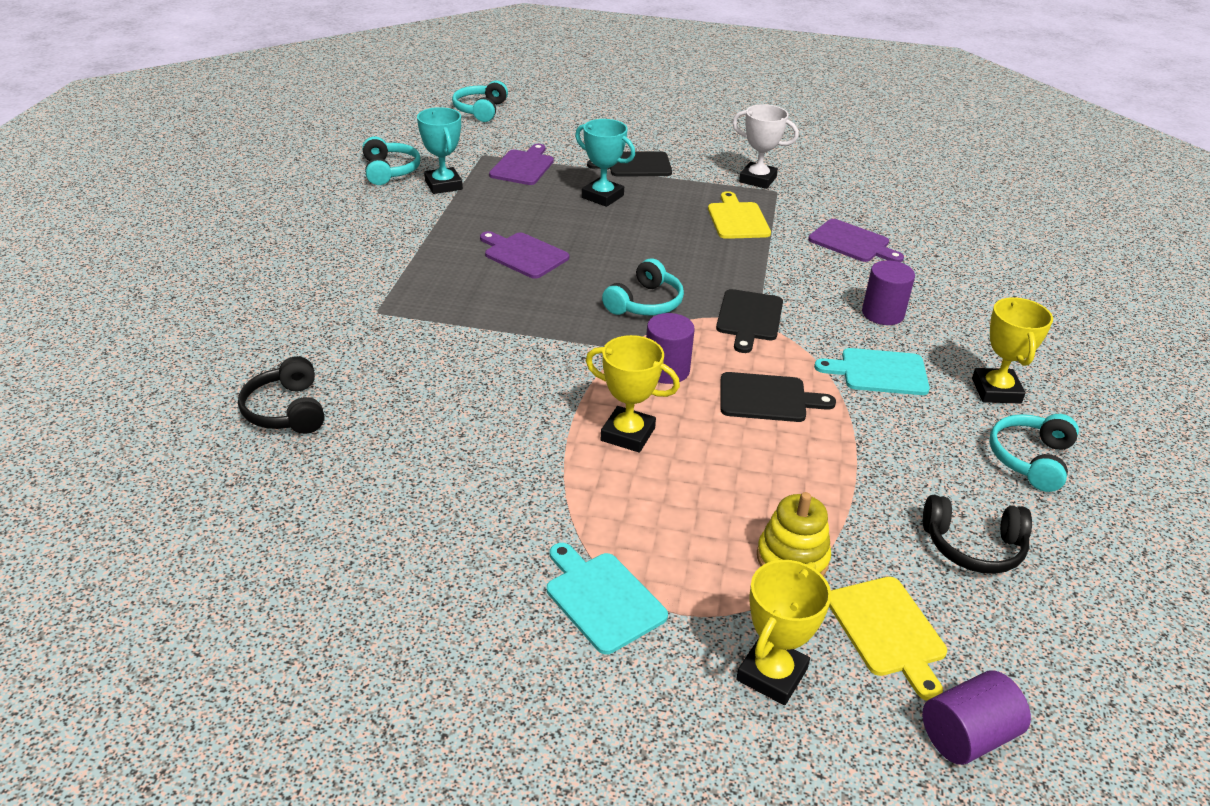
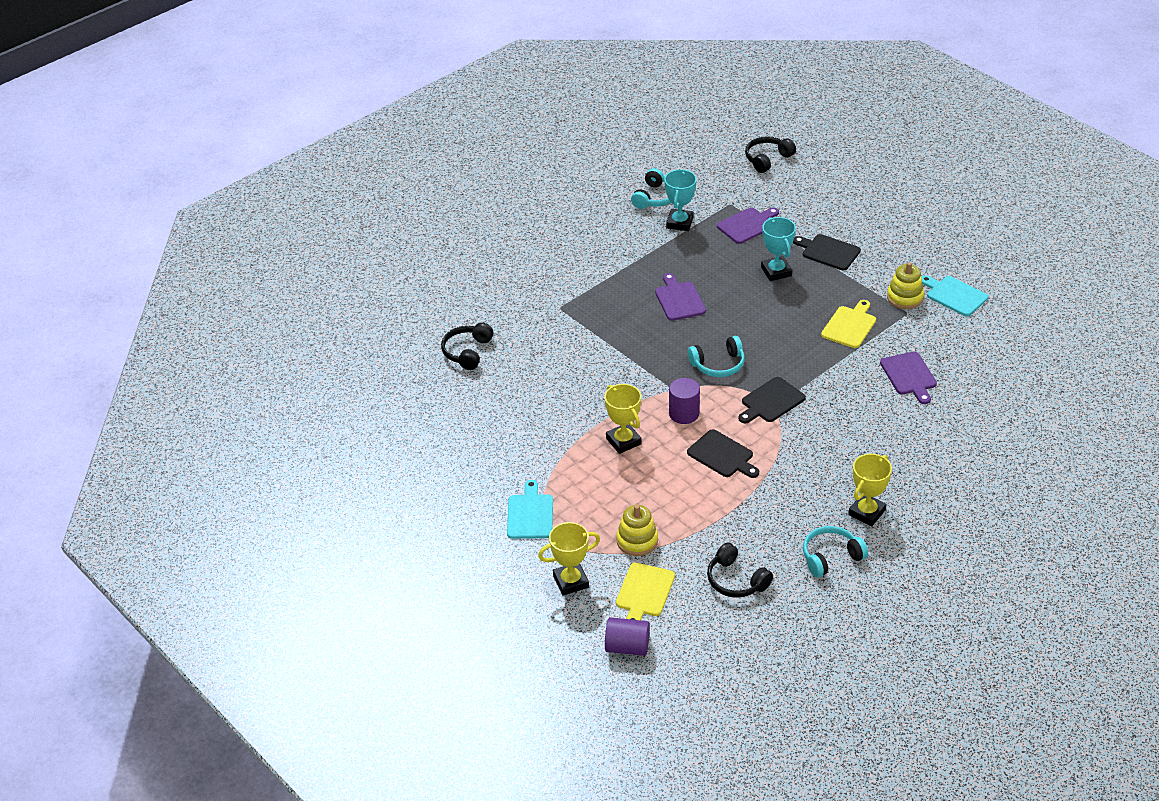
camera: 40 degrees right, 5 degrees up
turquoise headphones [452,81,508,122] -> black headphones [745,136,796,173]
white trophy [732,104,799,189] -> yellow stacking toy [887,262,924,309]
turquoise cutting board [814,348,930,395] -> turquoise cutting board moved to [921,275,988,316]
purple cylinder [862,260,915,325] -> none

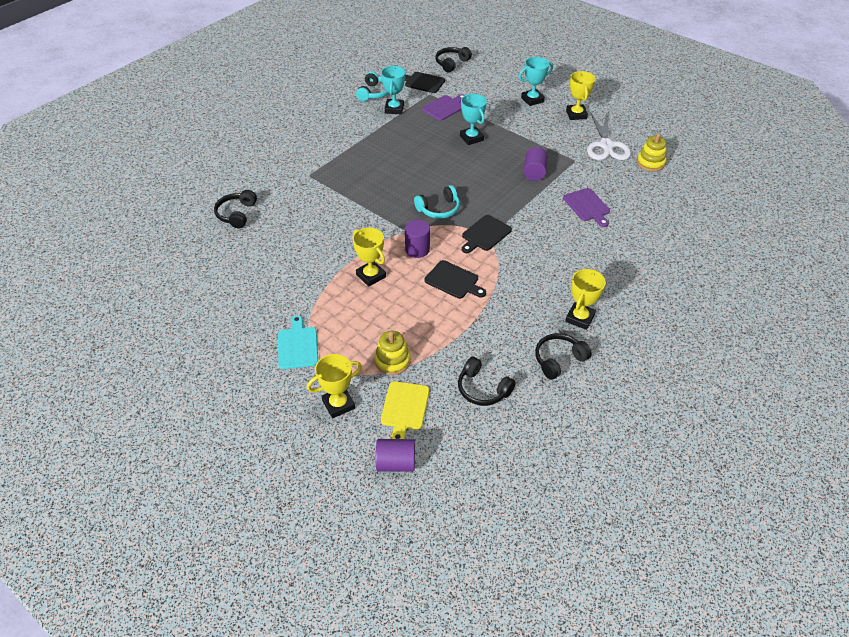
camera: 10 degrees left, 5 degrees up
purple cutting board [655,273,706,321] -> none
black cutting board [793,234,861,270] -> black cutting board moved to [405,72,445,93]
turquoise headphones [803,526,868,577] -> black headphones [535,333,592,380]
yellow cutting board [821,300,876,348] -> purple cylinder [523,147,548,181]
yellow stacking toy [887,262,924,309] -> yellow stacking toy moved to [637,133,666,171]
turquoise cutting board [921,275,988,316] -> white scissors [587,112,631,160]
none -> turquoise trophy [519,57,553,106]
none -> yellow trophy [566,71,596,120]

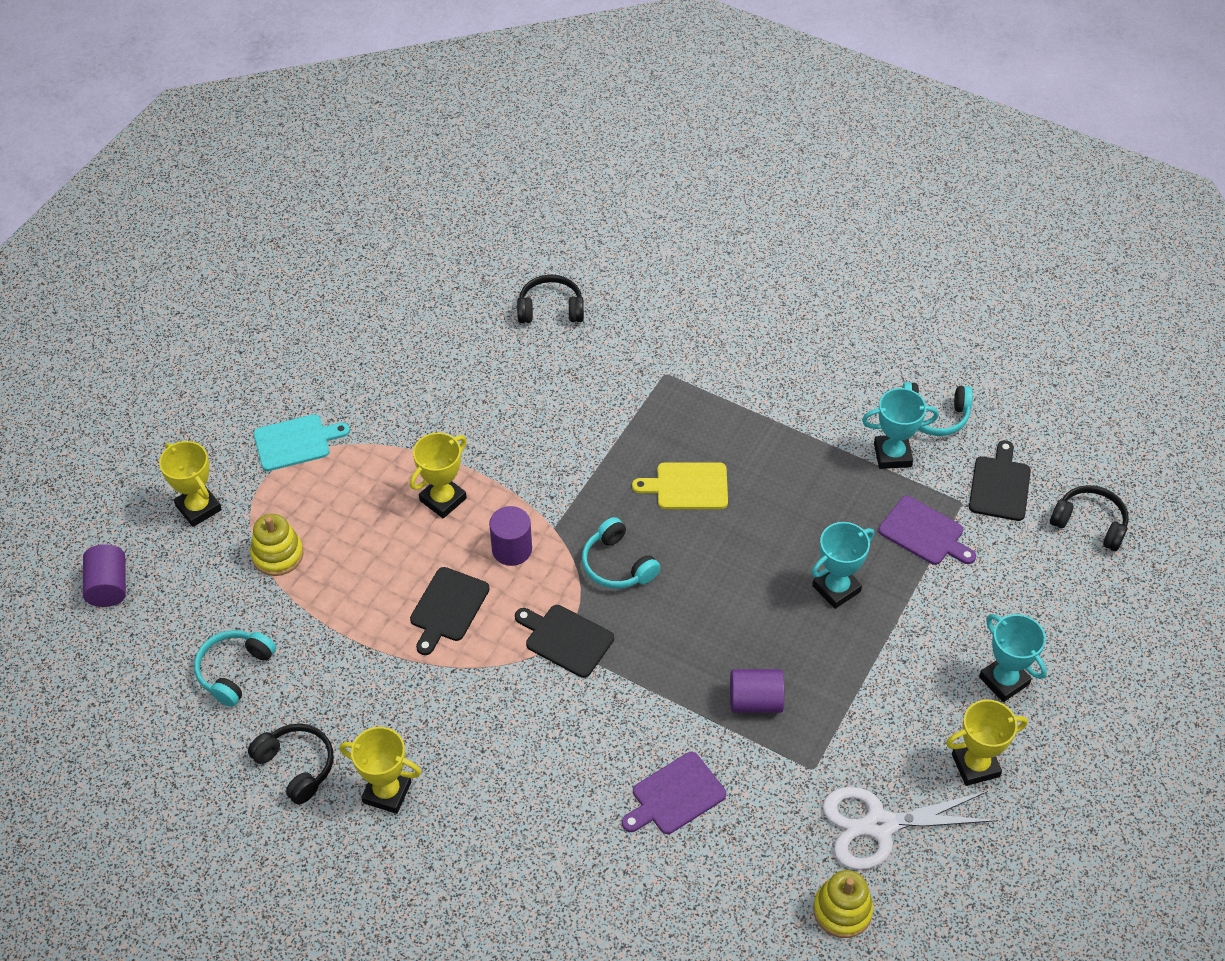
camera: 80 degrees right, 5 degrees up
yellow cutting board [381,381,430,439] -> yellow cutting board moved to [632,462,728,509]
black headphones [458,356,516,406] -> turquoise headphones [194,630,276,707]

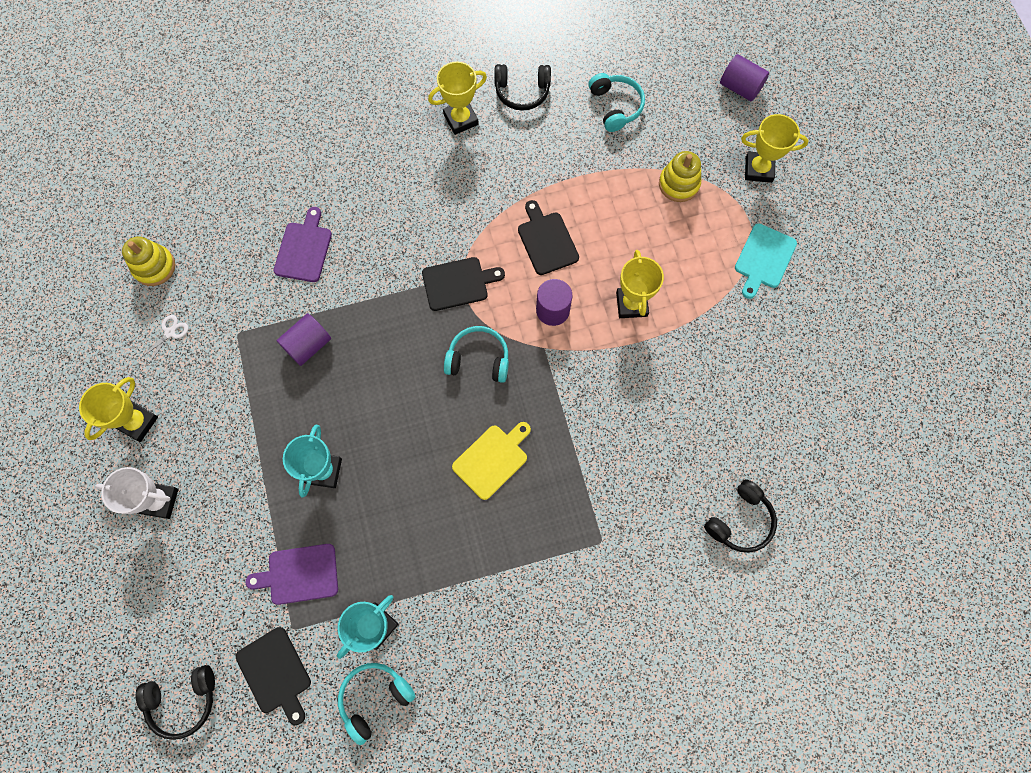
camera: 135 degrees right, 20 degrees up
white scissors [822,787,999,870] -> white scissors [141,315,188,363], size x0.41
turquoise trophy [979,614,1047,702] -> white trophy [95,467,179,519]

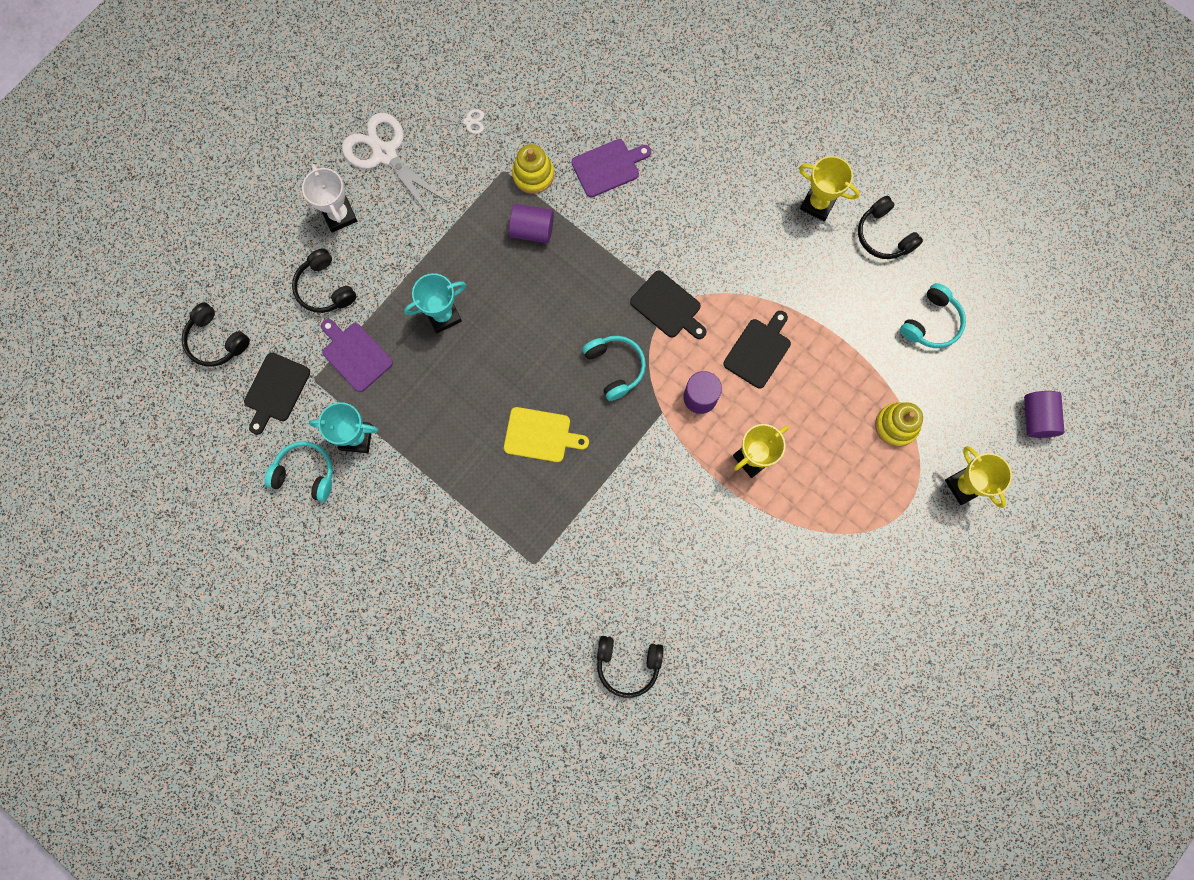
camera: 55 degrees right, 5 degrees up
yellow trophy [79,377,158,442] -> white scissors [342,113,451,216]
yellow stacking toy [122,236,176,286] -> yellow stacking toy moved to [512,144,554,194]
turquoise cutting board [735,224,797,299] -> none
none -> black headphones [292,248,357,313]

